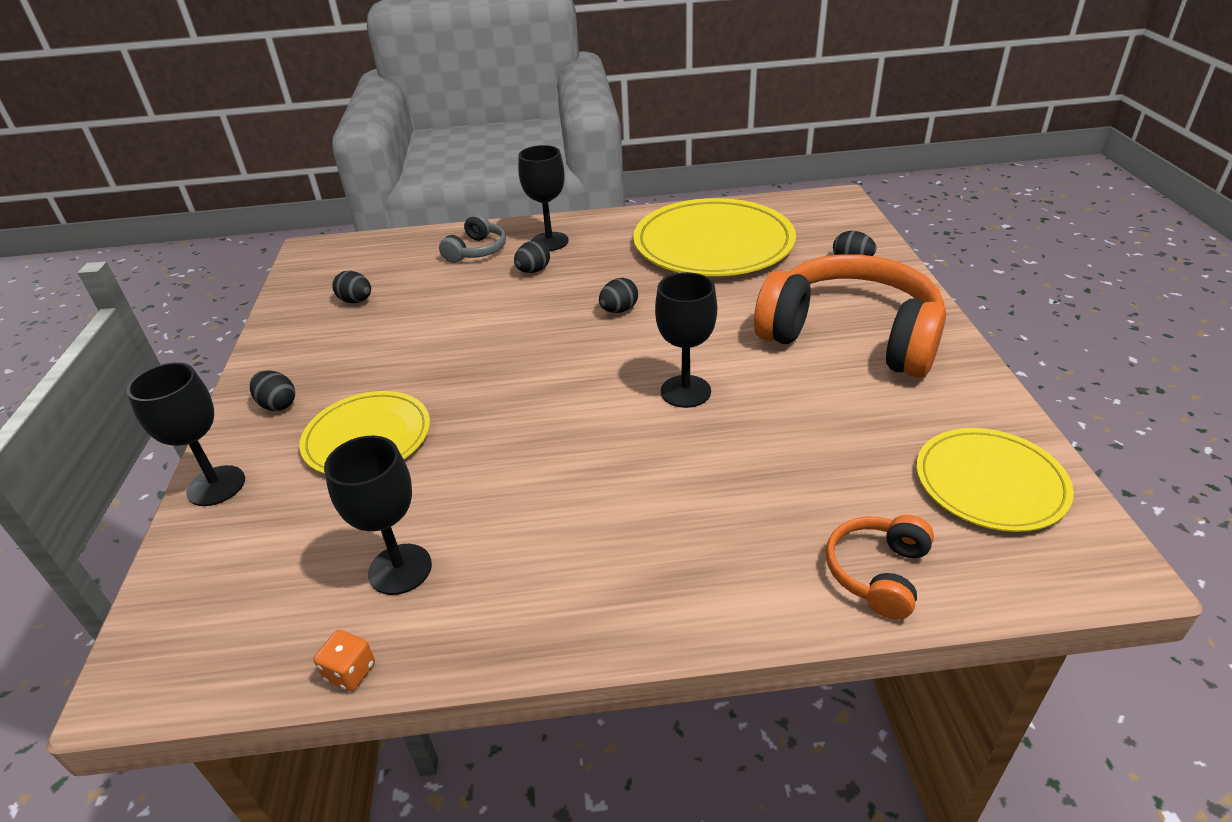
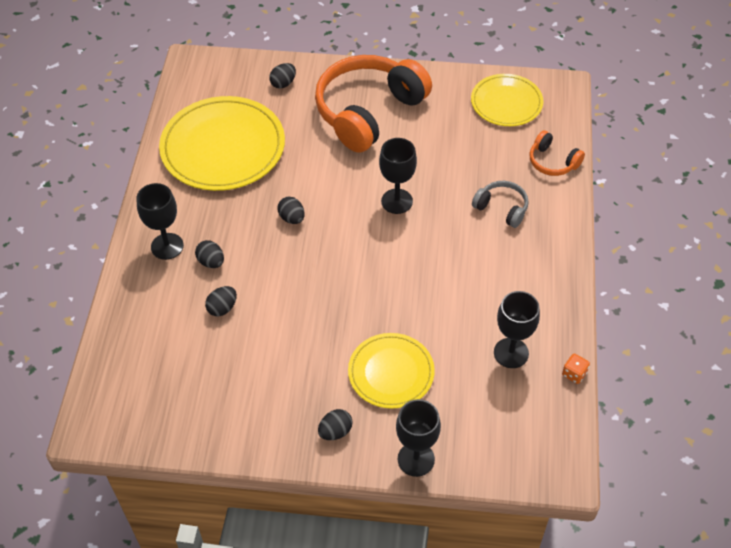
camera: 80 degrees left, 15 degrees up
black egg [332,271,371,303] -> black egg moved to [205,286,237,316]
grey headphones [439,214,506,263] -> grey headphones moved to [472,181,529,228]

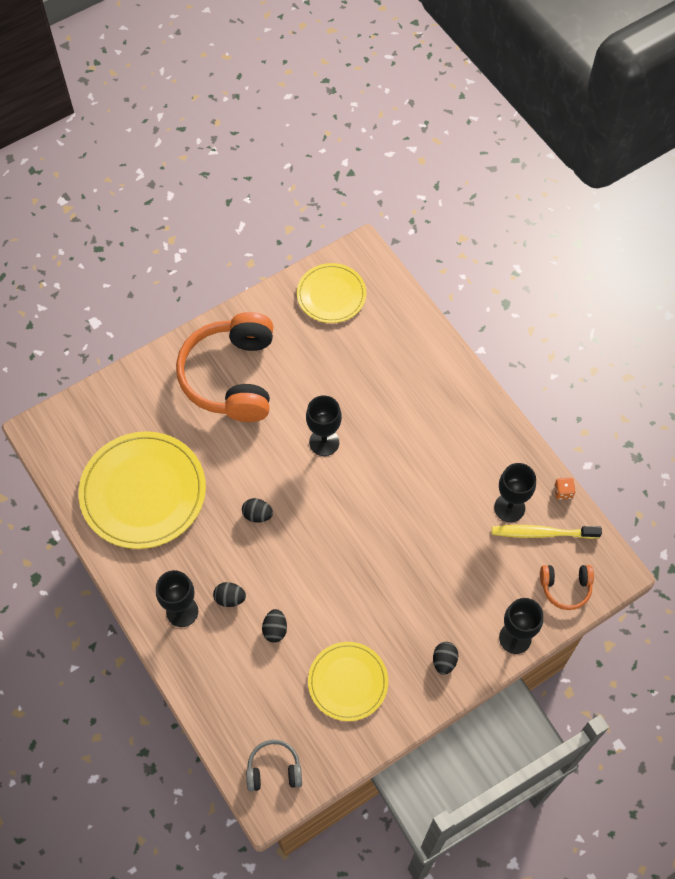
camera: 40 degrees left, 10 degrees up
black egg [269,63,296,89] -> none
yellow plate [348,333,435,409] -> yellow plate moved to [308,642,388,721]
grey headphones [472,181,529,228] -> grey headphones moved to [246,740,302,792]
orange headphones [529,130,585,176] -> orange headphones moved to [540,565,594,610]
none -> yellow toothbrush [492,525,602,539]

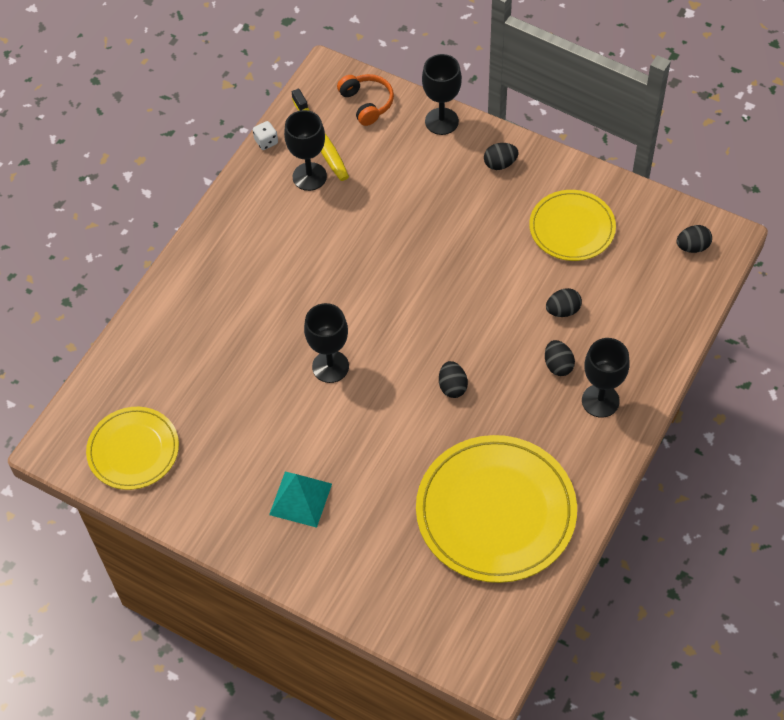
camera: 115 degrees left, 5 degrees down
orange headphones [176,312,273,422] -> turquoise pyramid [269,472,332,528]
grey headphones [246,740,302,792] -> black egg [676,225,712,253]
orange dice [554,477,576,500] -> white dice [253,121,278,150]

